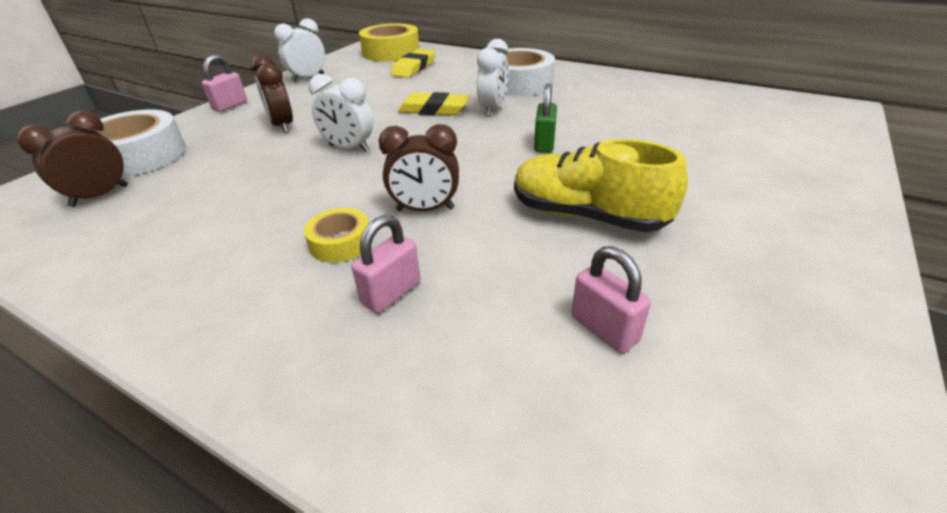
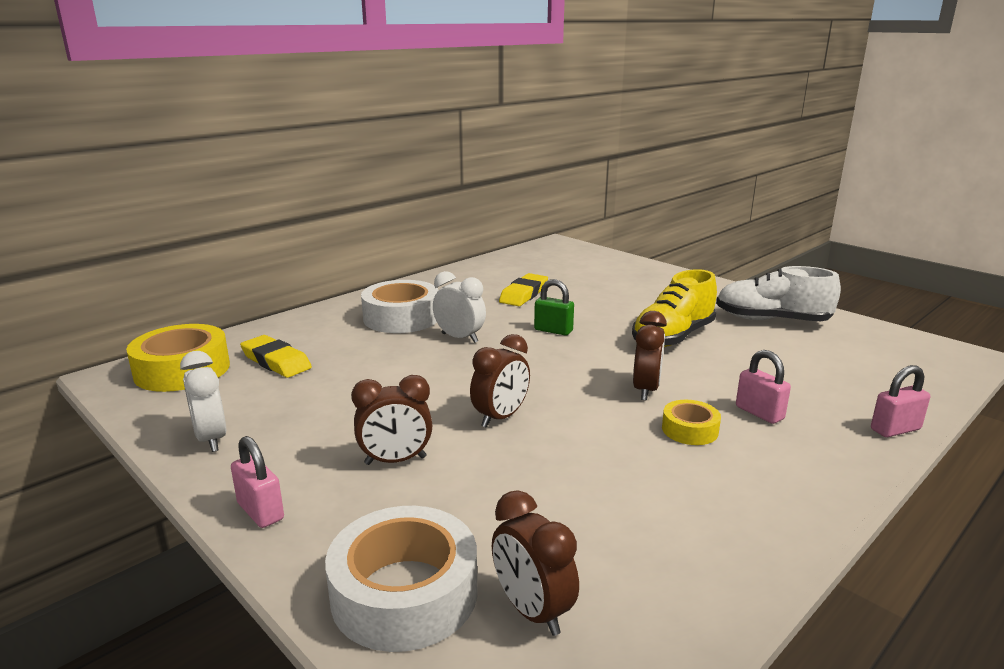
camera: 75 degrees left, 15 degrees down
white clock [309,74,373,152] -> brown clock [470,334,530,428]
yellow eraser [398,92,470,116] -> yellow eraser moved to [499,273,548,306]
pink padlock [571,246,651,353] -> pink padlock moved to [871,365,930,437]
none -> white shoe [716,266,841,321]

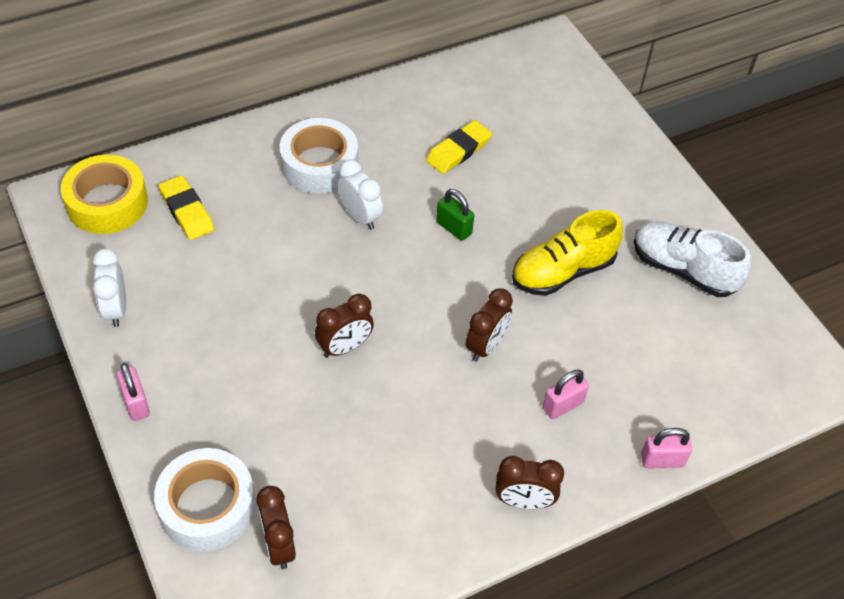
camera: 15 degrees right, 30 degrees up
brown clock [351,375,432,465] -> brown clock moved to [496,456,564,509]
yellow tape [662,400,721,445] -> none
pink padlock [736,350,791,424] -> pink padlock turned 75 degrees clockwise [543,370,589,419]

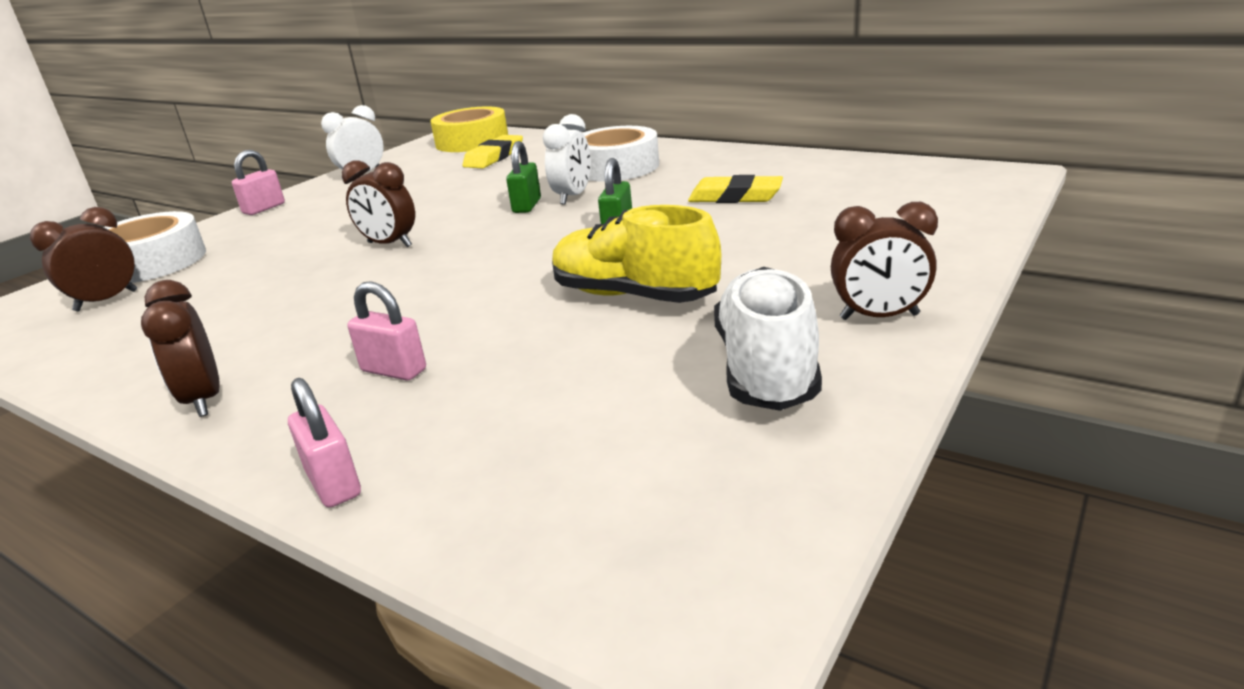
camera: 65 degrees right, 25 degrees down
brown clock [465,288,513,362] -> brown clock moved to [831,202,938,320]
none -> green padlock [506,141,541,213]

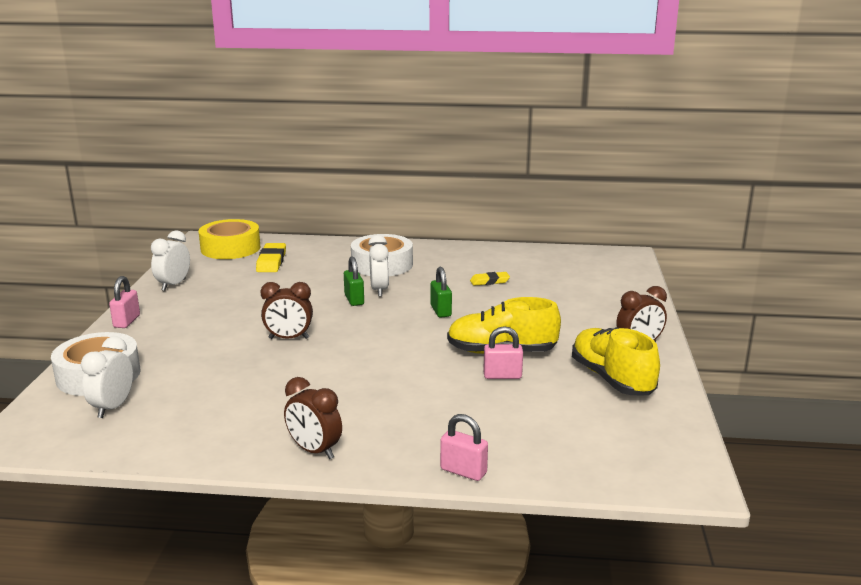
camera: 30 degrees left, 5 degrees down
brown clock [30,207,137,311] -> white clock [81,336,133,418]
pink padlock [347,281,426,381] -> pink padlock moved to [483,326,523,379]
yellow eraser [688,175,783,203] -> yellow eraser [470,272,510,286], size x0.64
white shoe [714,267,822,411] -> yellow shoe [572,327,660,395]

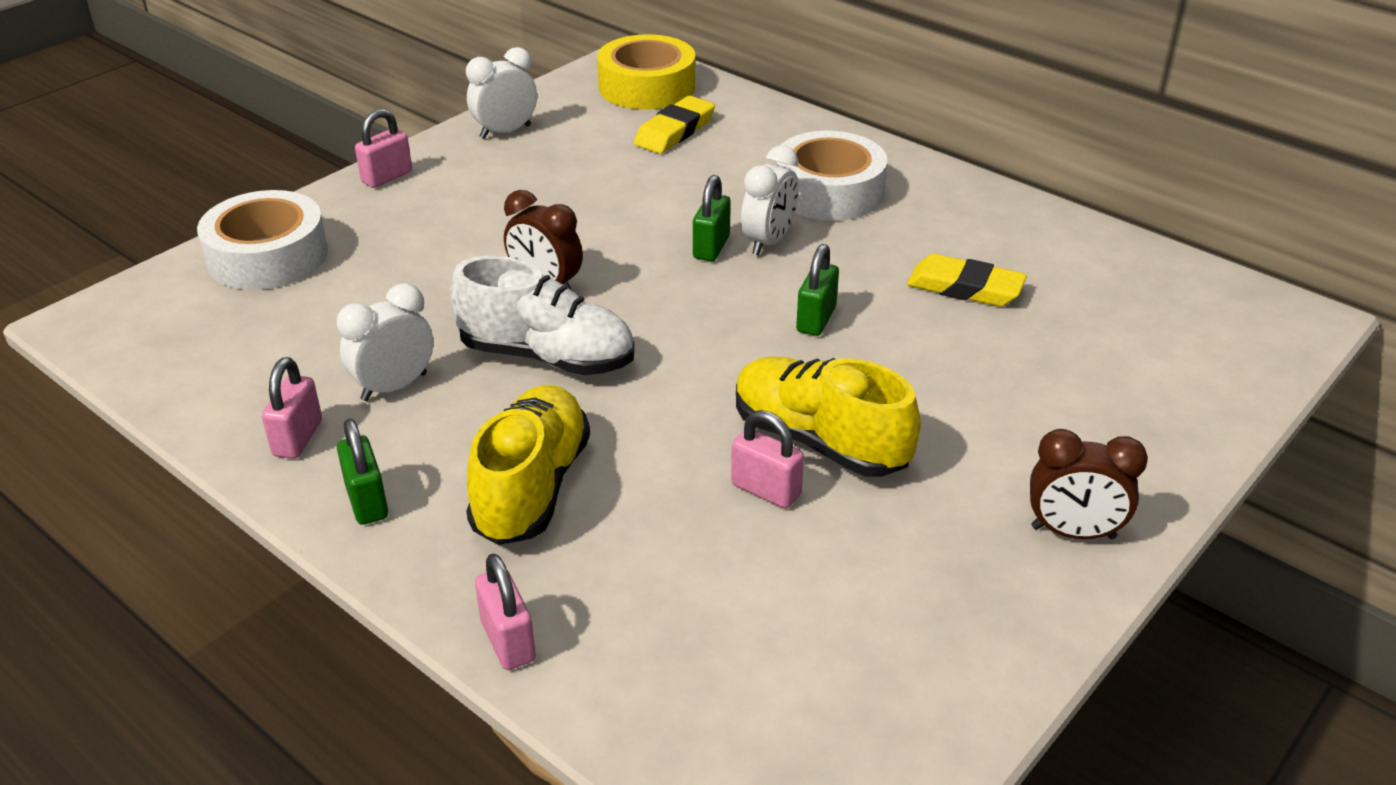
camera: 35 degrees right, 15 degrees up
white clock [81,336,133,418] -> white clock moved to [337,283,434,401]
brown clock [284,377,342,459] -> green padlock [337,419,388,525]
yellow eraser [470,272,510,286] -> yellow eraser [907,254,1027,307], size x1.55
yellow shoe [572,327,660,395] -> yellow shoe moved to [466,385,590,545]
none -> pink padlock [262,357,322,459]
none -> white shoe [450,256,634,375]

